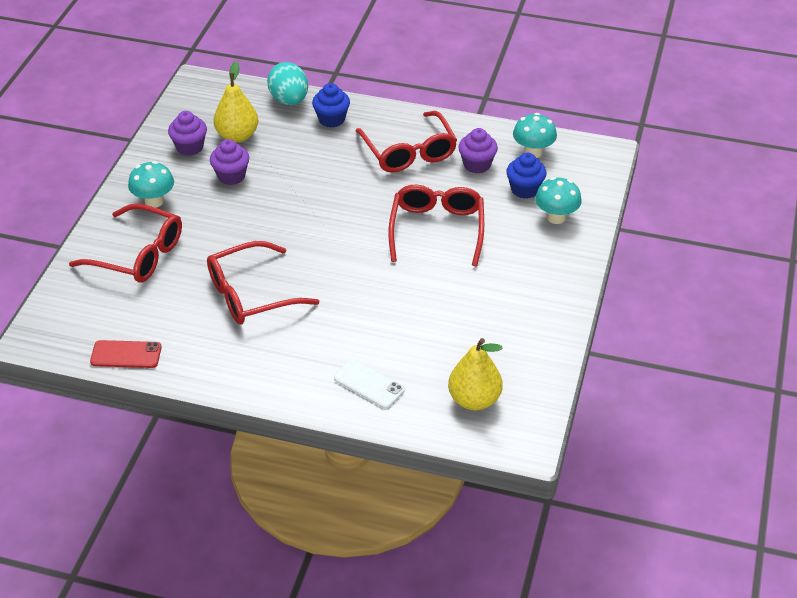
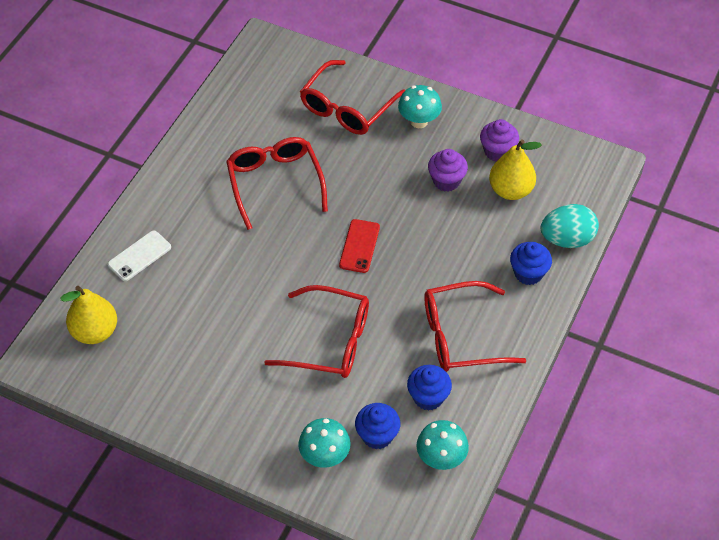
camera: 100 degrees right, 10 degrees up
red phone [90,340,162,368] -> red phone moved to [339,219,380,273]
purple cupcake [458,128,498,174] -> blue cupcake [407,365,452,411]

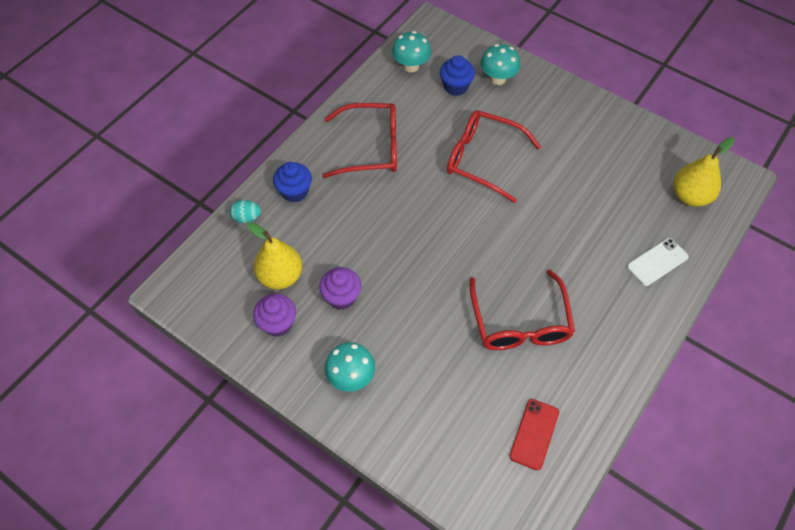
camera: 170 degrees left, 5 degrees up
red glasses [300,60,405,135] -> none
red phone [339,219,380,273] -> red phone moved to [509,399,559,470]
blue cupcake [407,365,452,411] -> none
turquoise egg [541,204,599,248] -> turquoise egg [230,200,261,223], size x0.56

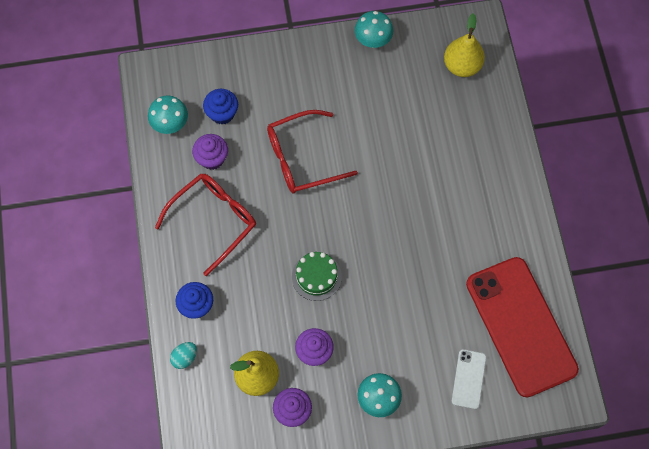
camera: 45 degrees left, 10 degrees up
red glasses [470,270,575,350] -> none
turquoise mushroom [481,44,521,85] -> turquoise mushroom moved to [355,11,393,48]
red phone [509,399,559,470] -> red phone [466,257,579,397], size x2.38
white phone [627,238,689,286] -> white phone moved to [452,349,487,409]
none -> purple cupcake [192,134,228,170]
none -> green cake [292,252,342,301]

